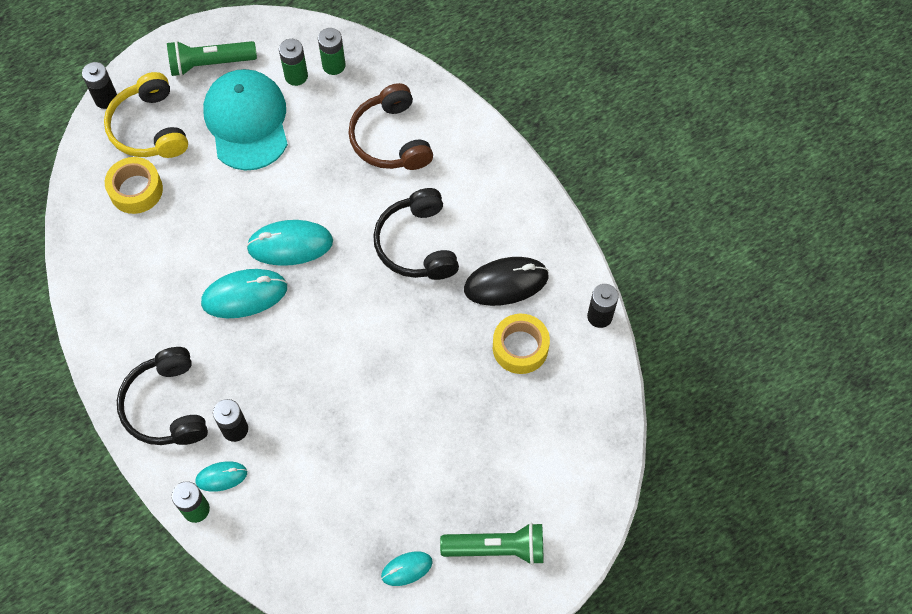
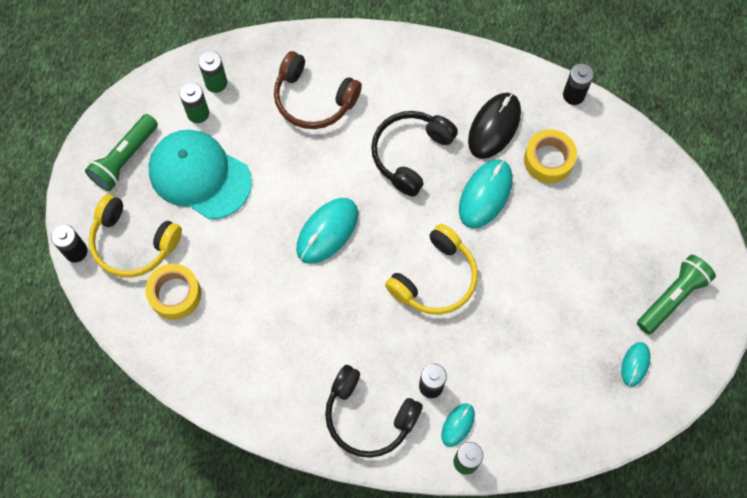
camera: 45 degrees left, 5 degrees up
turquoise mouse [201,269,287,318] -> turquoise mouse moved to [459,159,513,228]
black headphones [373,188,459,280] -> black headphones turned 90 degrees clockwise [371,111,458,196]
none -> yellow headphones [385,224,478,315]

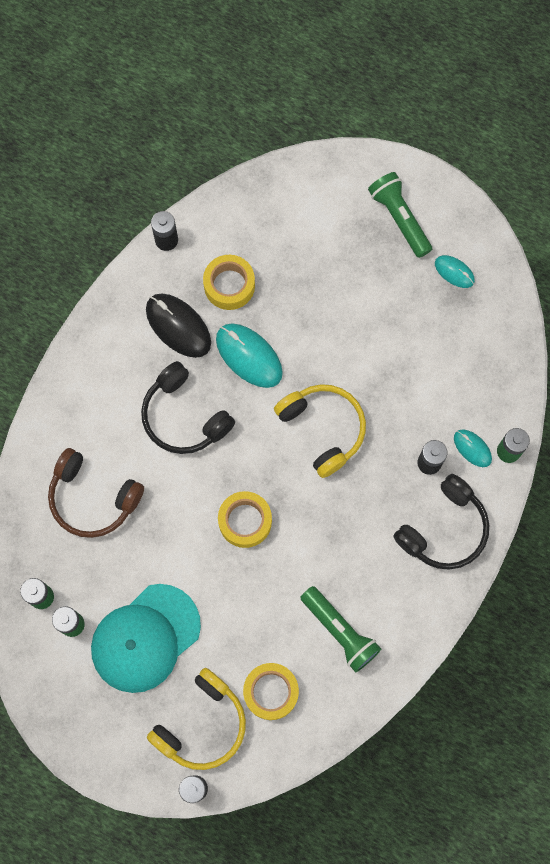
camera: 75 degrees left, 5 degrees up
green flashlight [85,114,158,191] -> green flashlight moved to [300,586,381,672]
brown headphones [274,51,362,129] -> brown headphones turned 75 degrees clockwise [48,448,144,538]
turquoise mouse [296,198,358,264] -> yellow tape [218,491,272,548]

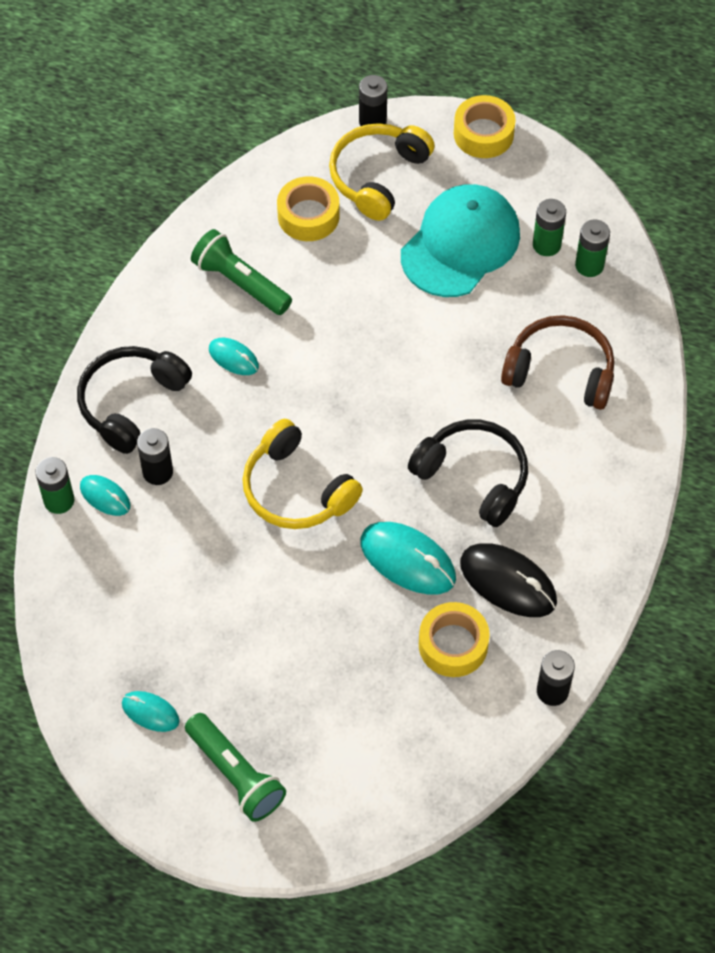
camera: 170 degrees right, 15 degrees down
yellow tape [218,491,272,548] -> yellow tape moved to [454,95,516,158]
none -> turquoise mouse [209,338,259,375]

